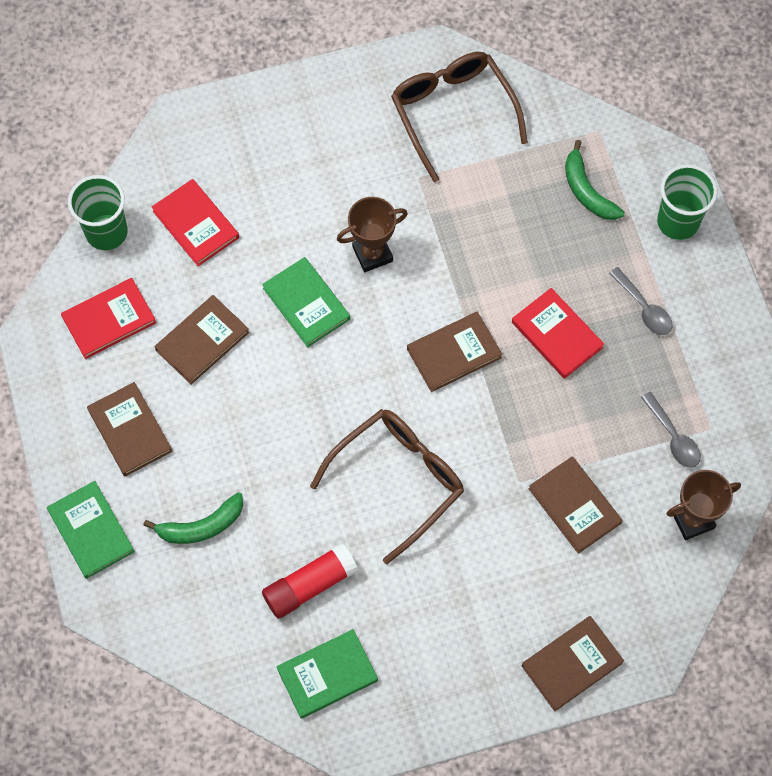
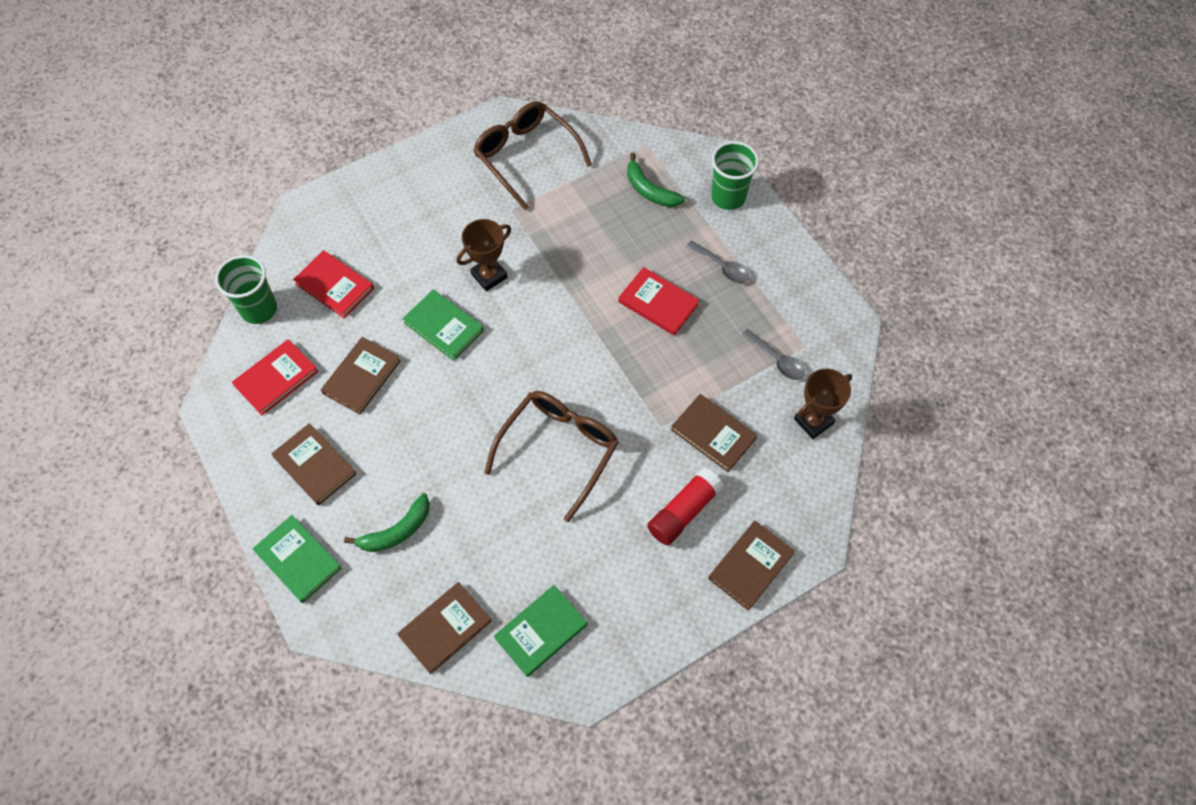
camera: 15 degrees left, 5 degrees down
red glue stick [262,543,358,619] -> red glue stick moved to [647,468,724,545]
brown book [407,312,502,392] -> brown book moved to [397,582,492,674]

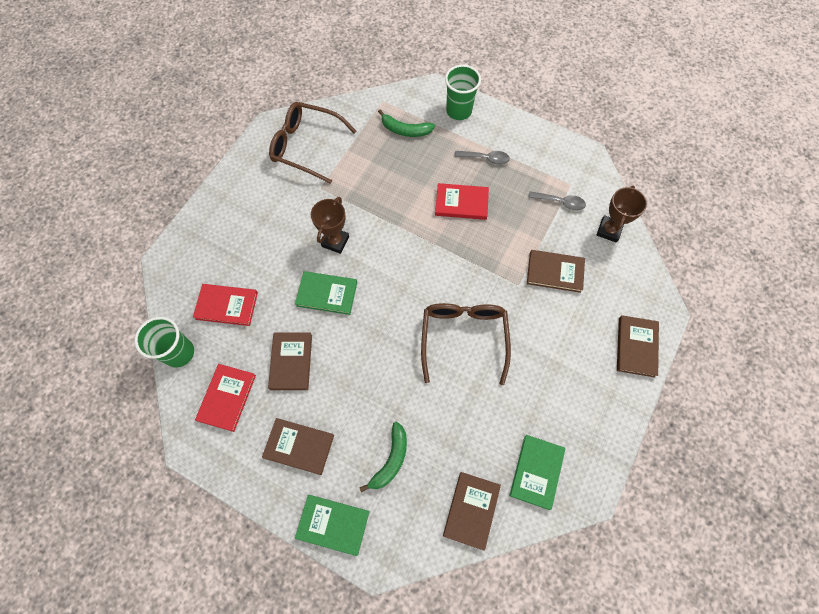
camera: 30 degrees left, 5 degrees up
red glue stick [647,468,724,545] -> none

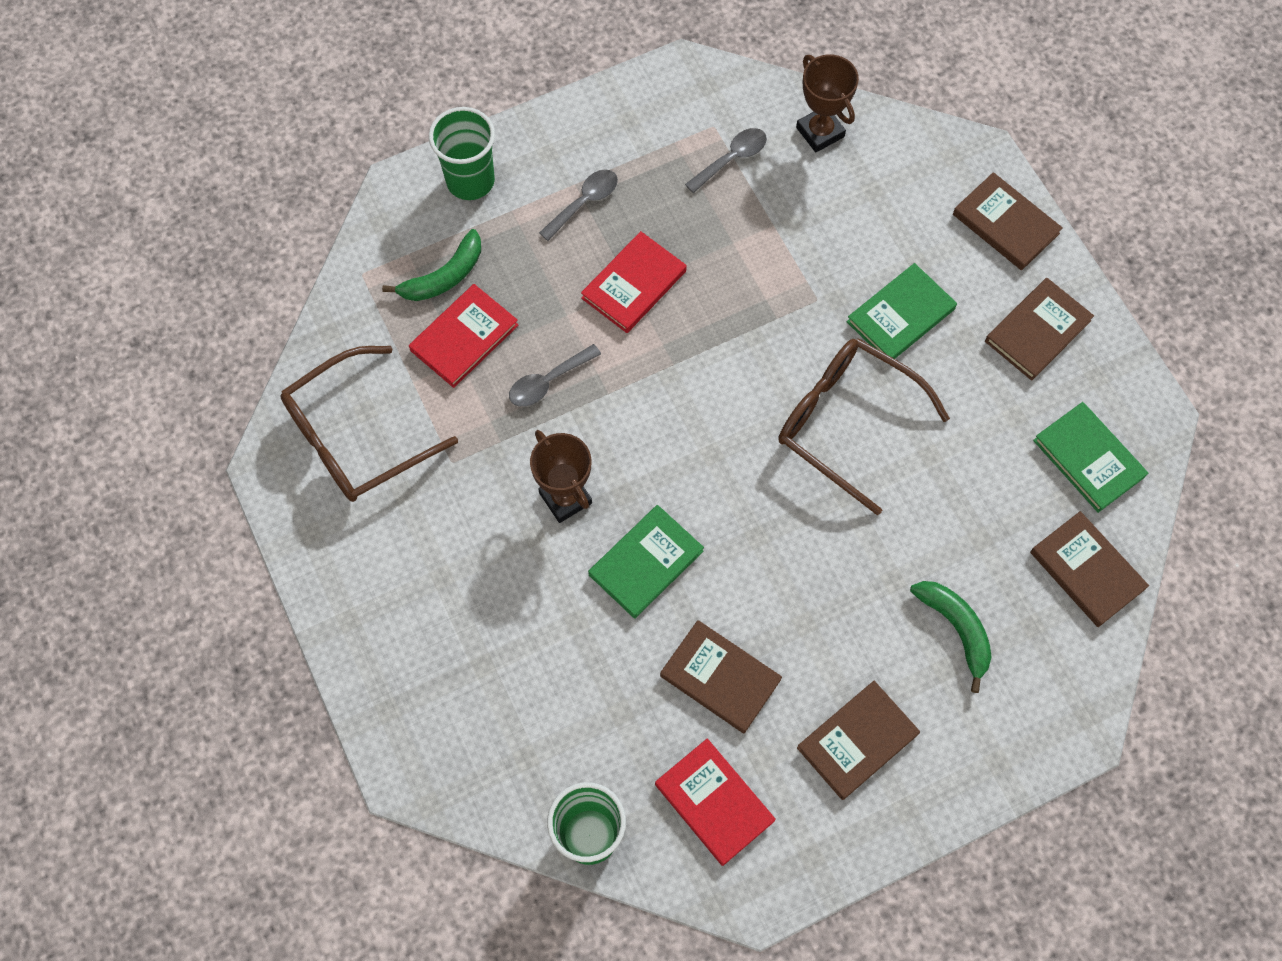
camera: 55 degrees left, 0 degrees up
red book [193,284,258,326] -> red book moved to [409,284,518,388]
green book [295,495,370,556] -> green book moved to [847,263,957,359]
brown book [527,250,585,293] -> brown book moved to [985,278,1094,380]
none -> grey spoon [509,344,601,407]

